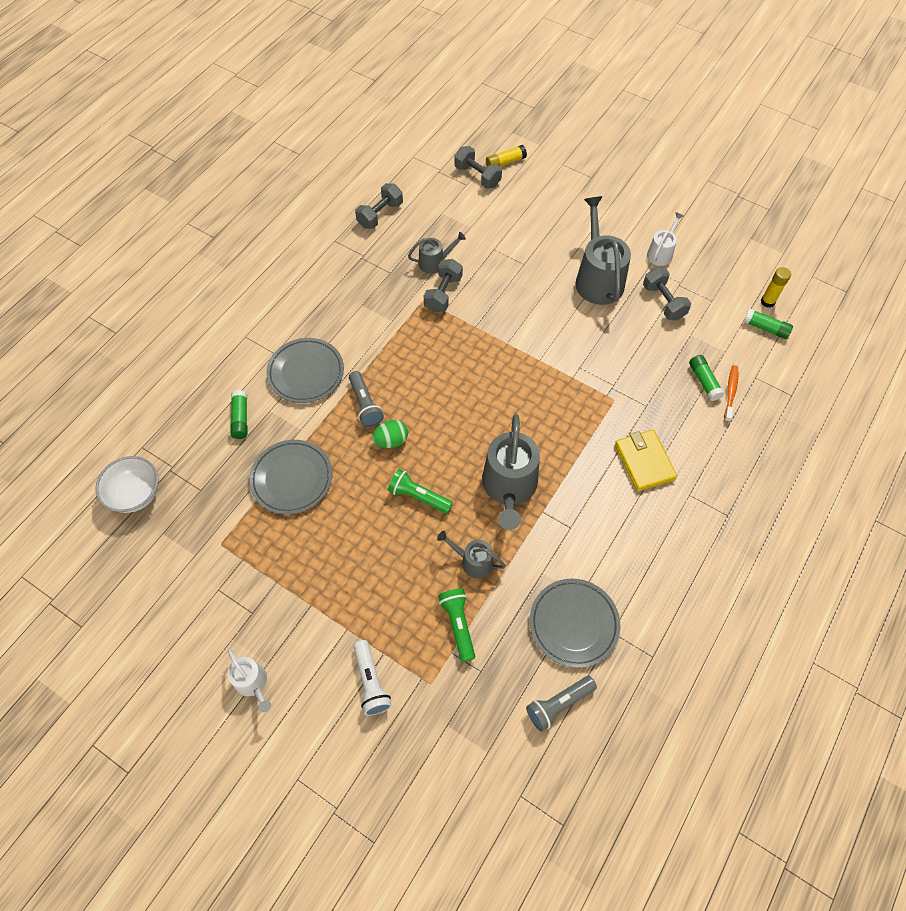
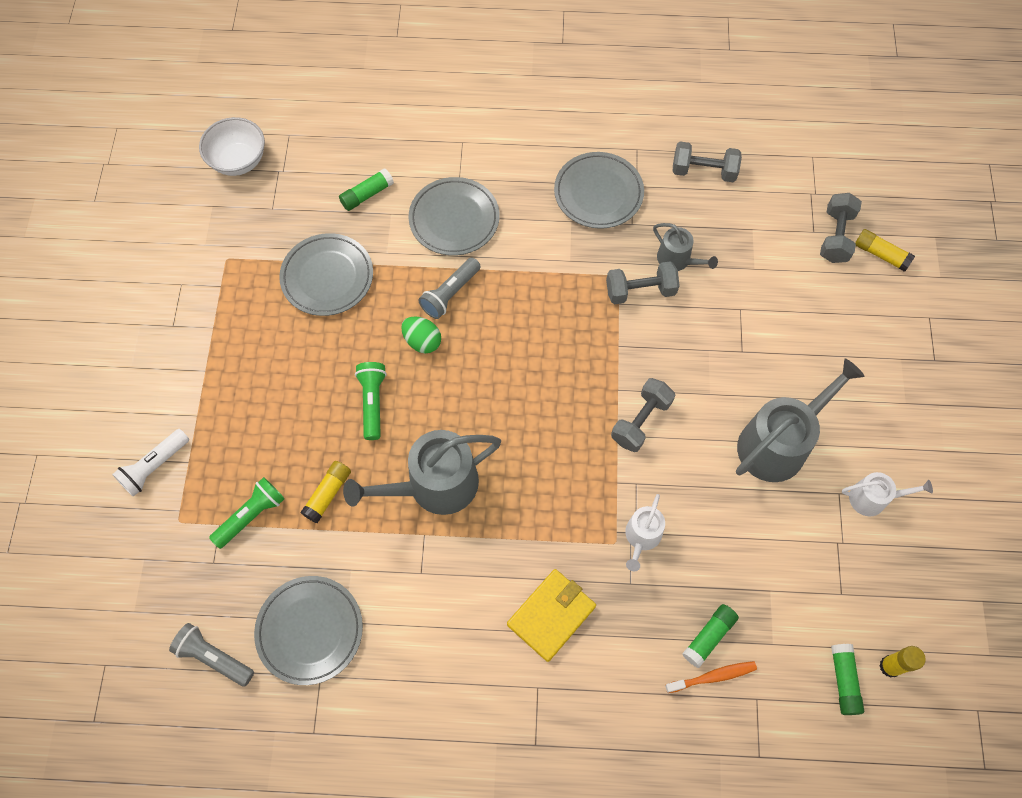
camera: 60 degrees right, 5 degrees up
white watering can [228,649,271,712] -> white watering can moved to [625,494,665,571]
grey watering can [437,531,506,578] -> yellow glue stick [300,461,351,523]
grey dumbbell [643,267,691,320] -> grey dumbbell moved to [611,378,675,452]
none -> grey plate [554,152,644,229]

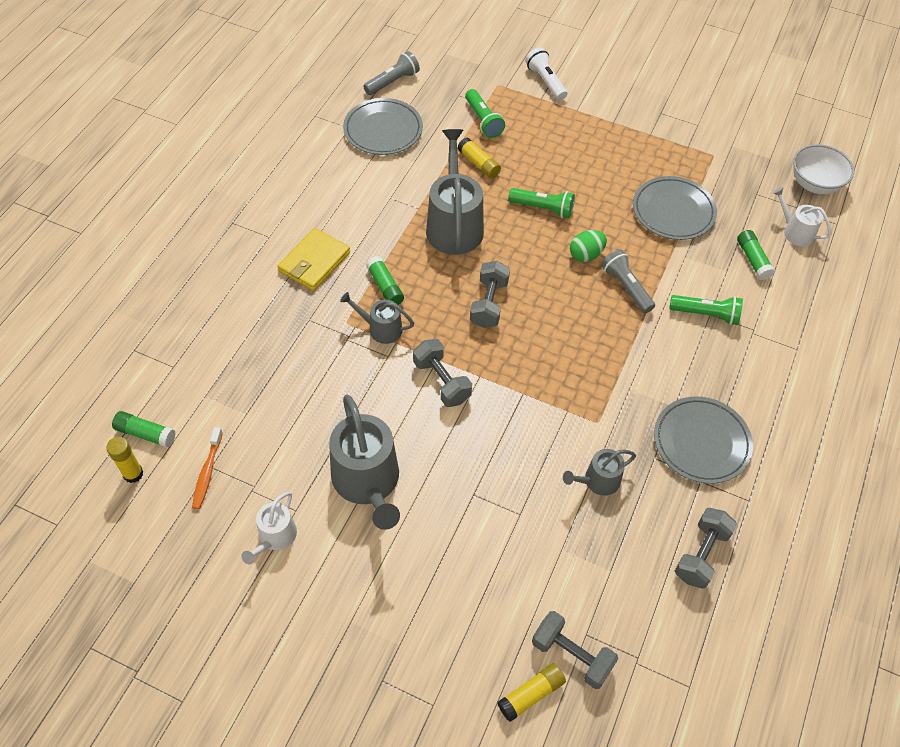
camera: 110 degrees right, 10 degrees down
grey plate [409,177,500,256] -> green flashlight [669,295,743,325]
yellow wallet [507,569,596,662] -> yellow wallet turned 60 degrees clockwise [278,228,350,291]
grey dumbbell [606,261,680,305] -> grey dumbbell moved to [470,261,510,328]
white watering can [625,494,665,571] -> white watering can moved to [773,187,831,246]
orange toothbrush [665,661,757,693] -> orange toothbrush moved to [192,427,223,509]
green glue stick [682,604,739,668] -> green glue stick moved to [366,256,404,305]
none -> grey watering can [340,292,414,344]

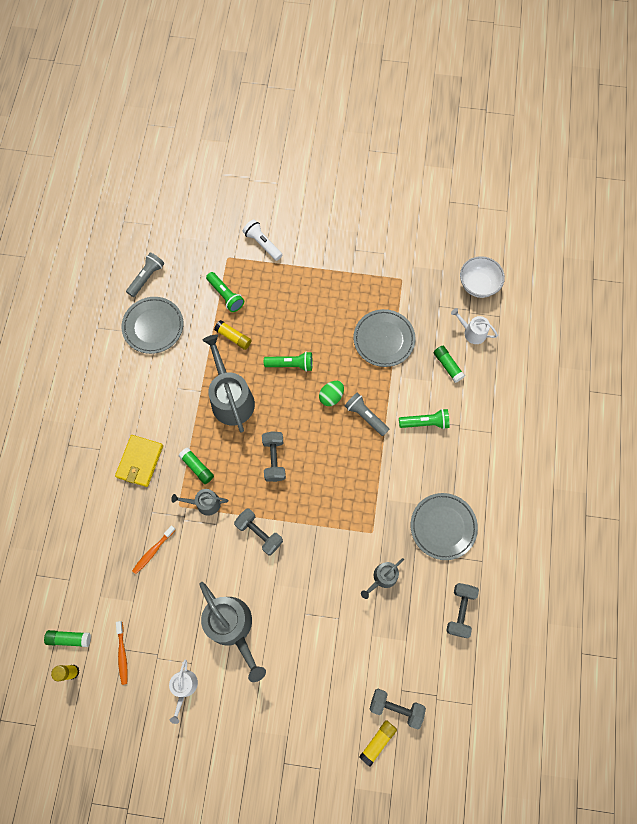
camera: 15 degrees left, 15 degrees up
none -> orange toothbrush [132,525,176,574]

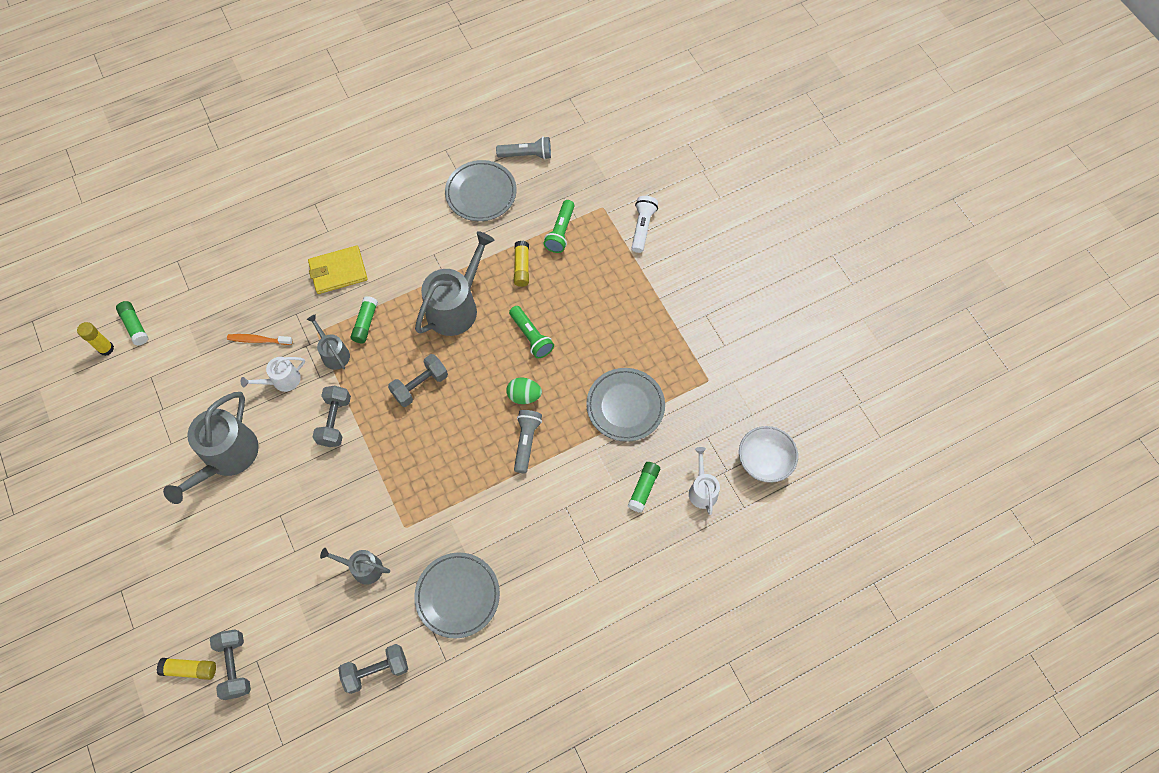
camera: 55 degrees right, 5 degrees down
orange toothbrush [116,621,128,685] -> none
white watering can [169,659,198,724] -> white watering can moved to [241,357,305,392]
green flashlight [399,409,449,429] -> none

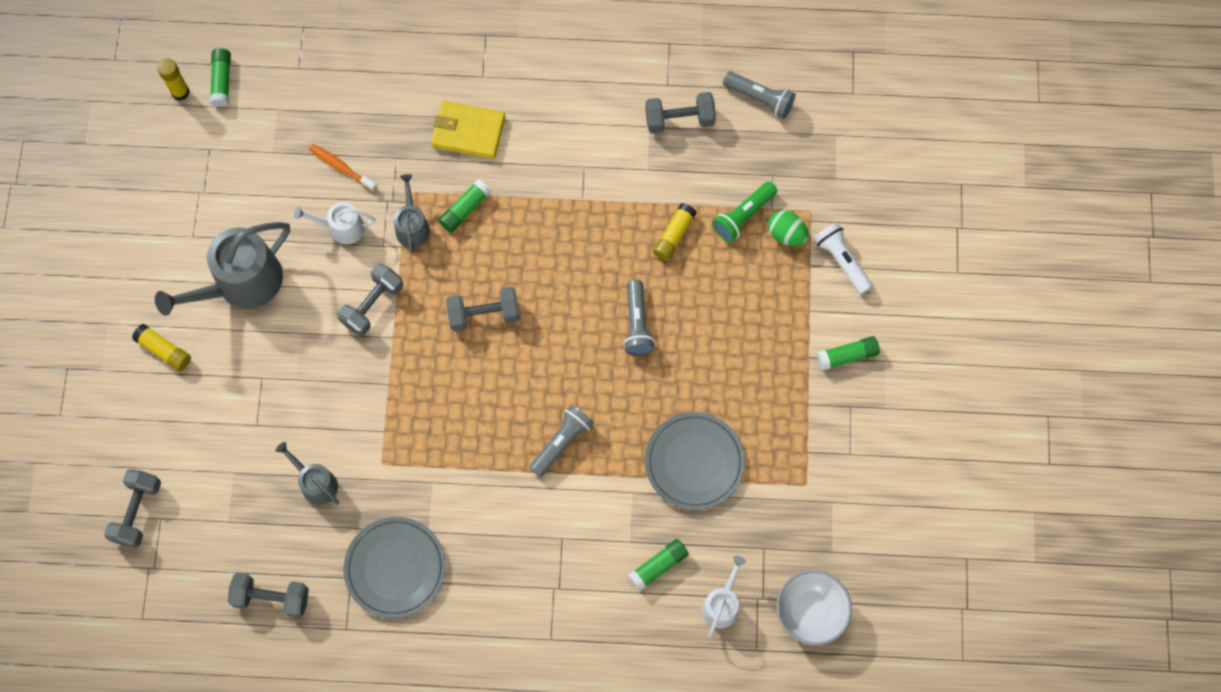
camera: 30 degrees right, 5 degrees up
yellow glue stick [157,658,216,680] -> yellow glue stick moved to [132,324,191,371]
grey watering can [415,231,494,336] -> none
grey plate [445,160,517,221] -> grey dumbbell [645,92,716,133]
green egg [506,377,542,404] -> green egg moved to [768,210,809,246]
green flashlight [509,306,554,358] -> grey flashlight [624,279,655,356]
white flashlight [632,196,658,253] -> white flashlight turned 75 degrees counterclockwise [814,222,873,294]
none -> green glue stick [817,336,880,371]

